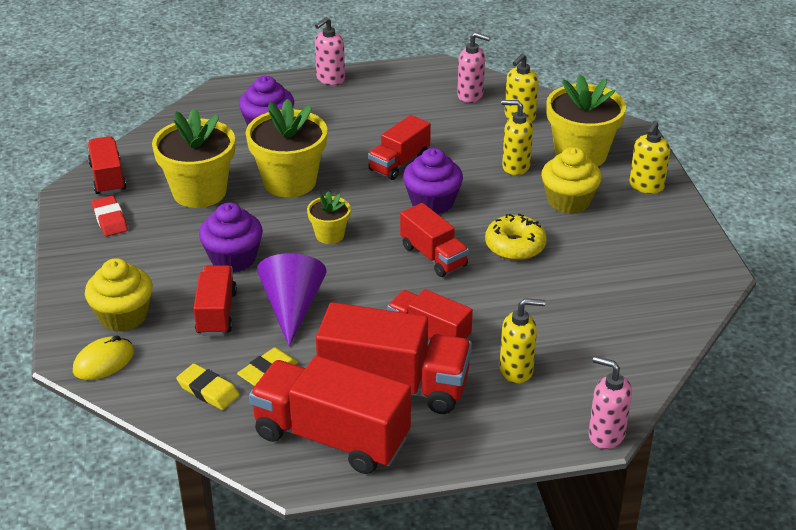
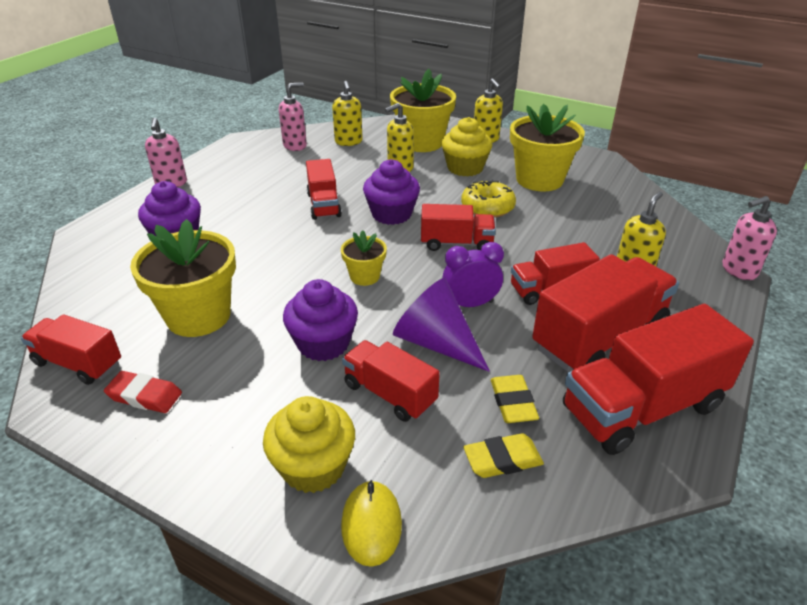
camera: 50 degrees left, 0 degrees up
yellow flower pot [246,99,327,197] -> yellow flower pot moved to [510,104,585,191]
none -> purple clock [442,242,504,307]

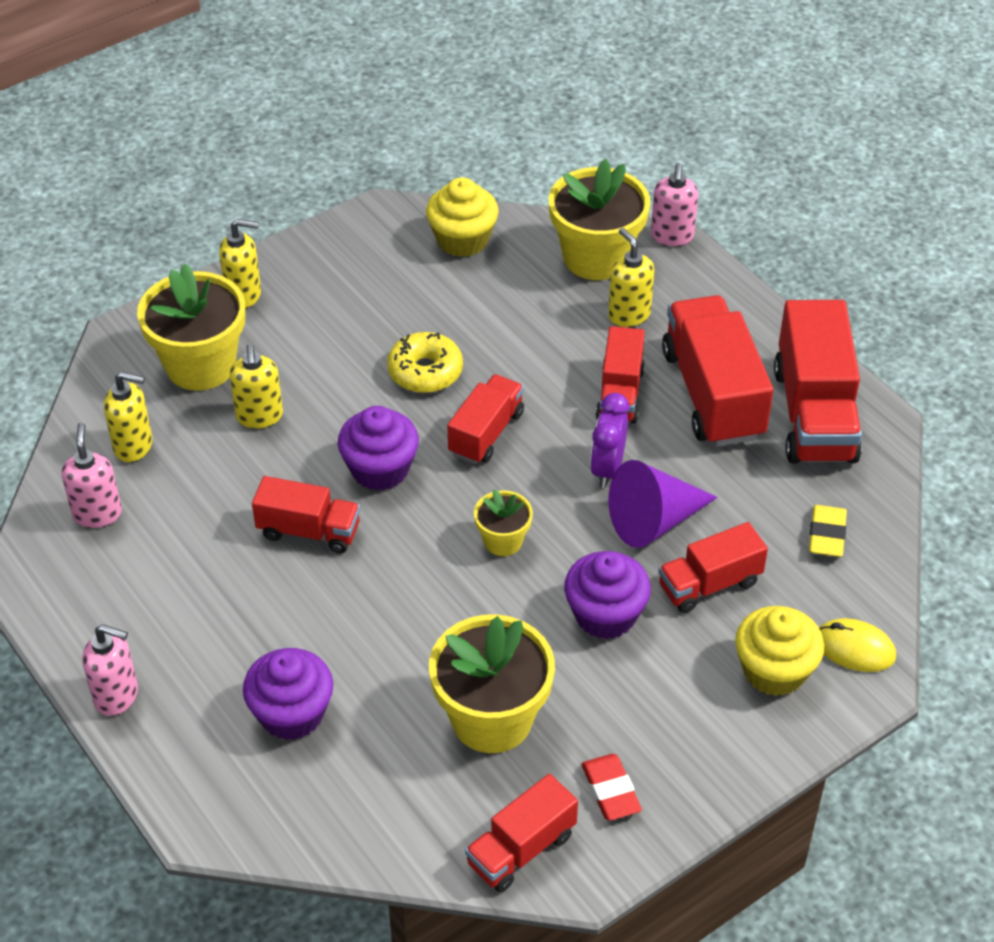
camera: 65 degrees left, 10 degrees up
red eraser [104,371,182,413] -> red eraser turned 60 degrees counterclockwise [581,754,642,821]
yellow cupcake [442,117,492,176] -> yellow cupcake moved to [426,177,499,257]
yellow eraser [491,375,539,423] -> none
yellow flower pot [510,104,585,191] -> yellow flower pot moved to [549,159,650,280]

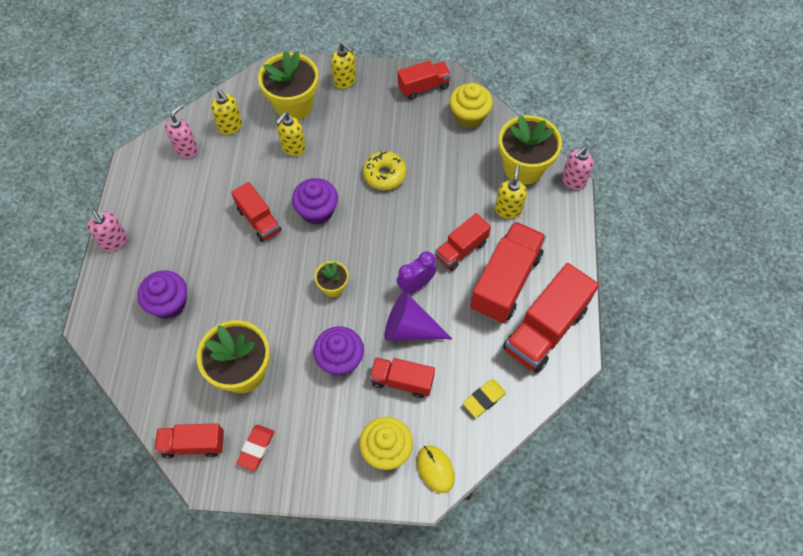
camera: 40 degrees right, 15 degrees up
red truck [447,374,524,464] -> red truck moved to [397,61,451,100]

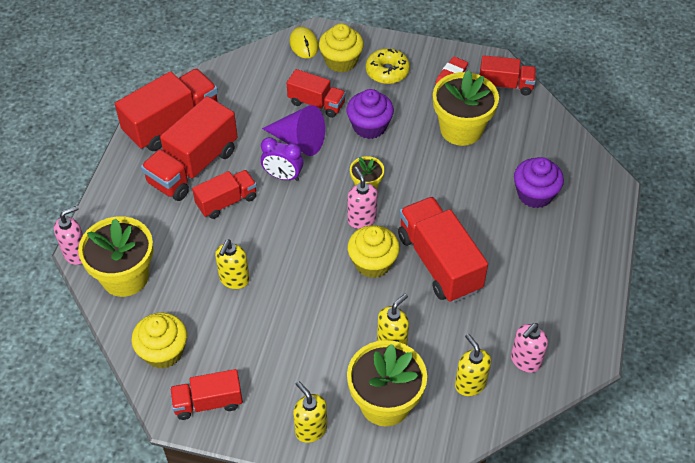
camera: 170 degrees left, 10 degrees down
pink soap dispenser [87,210,127,251] -> pink soap dispenser moved to [348,167,378,229]
red truck [231,182,281,242] -> red truck [398,197,488,303], size x1.70
purple cupcake [292,178,338,225] -> yellow cupcake [348,225,400,278]
yellow donut [363,151,406,190] -> yellow donut moved to [366,48,410,84]
purple clock [397,251,437,294] -> purple clock turned 45 degrees clockwise [261,137,303,181]
yellow eraser [463,379,506,417] -> none
yellow soap dispenser [495,165,527,219] -> yellow soap dispenser moved to [215,240,250,289]

